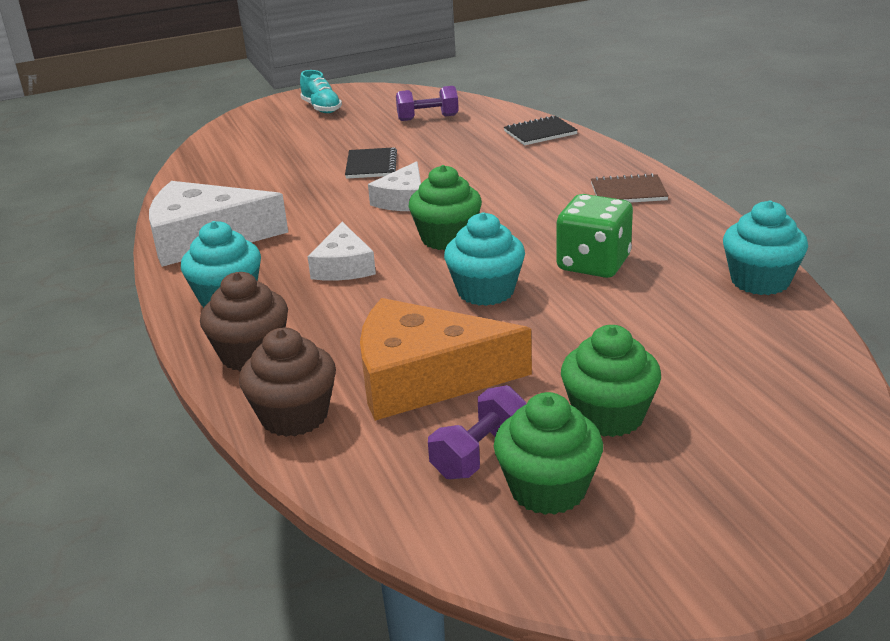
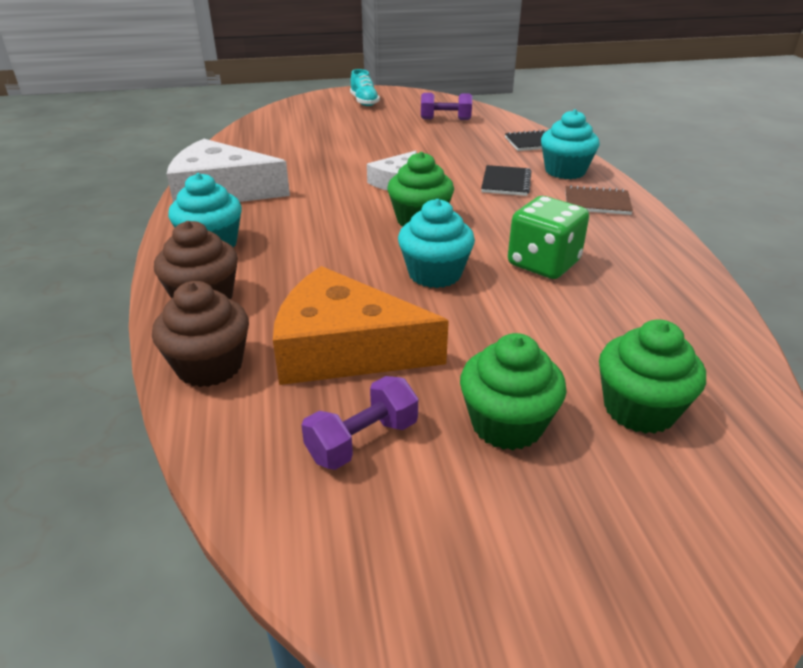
camera: 10 degrees right, 5 degrees up
white cheese [307,222,376,281] -> none
black notebook [345,147,397,179] -> black notebook moved to [481,165,531,196]
green cupcake [494,392,603,515] -> green cupcake moved to [599,319,706,434]
turquoise cupcake [723,201,808,295] -> turquoise cupcake moved to [541,109,600,179]

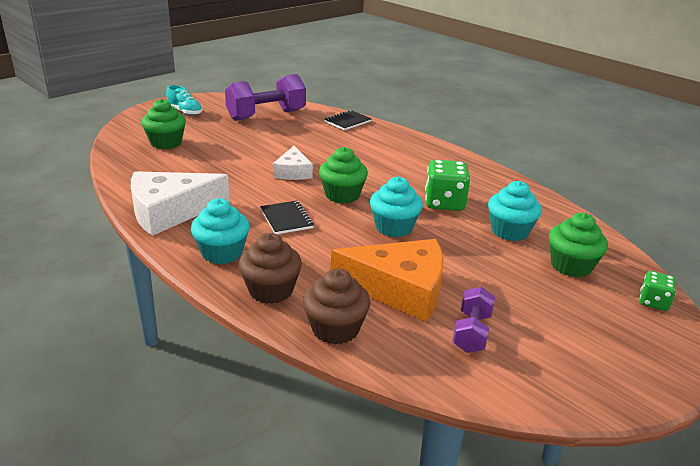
camera: 35 degrees left, 5 degrees down
orange cheese [273,266,449,385] -> orange cheese turned 150 degrees counterclockwise [331,239,444,322]
purple dumbbell [421,93,472,120] -> purple dumbbell [225,74,306,121], size x1.85
green cupcake [460,333,567,450] -> green cupcake moved to [141,99,186,149]
black notebook [481,165,531,196] -> black notebook moved to [260,201,314,234]
turquoise cupcake [541,109,600,179] -> turquoise cupcake moved to [488,181,542,241]
brown notebook [565,185,633,215] -> none
none -> green dice [640,271,676,311]

